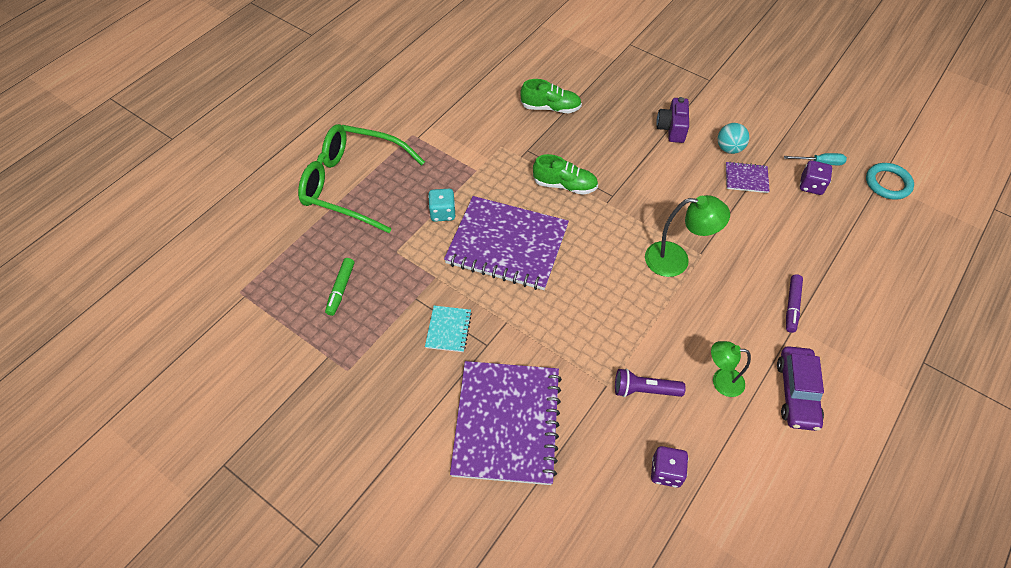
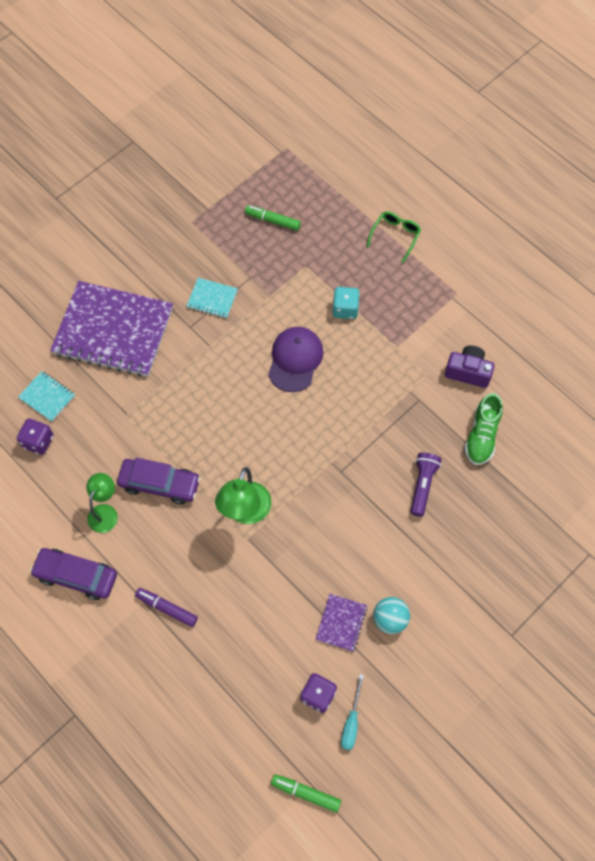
camera: 100 degrees right, 10 degrees up
green glasses [298,124,425,233] -> green glasses [367,211,421,263], size x0.43
purple notebook [444,196,569,290] -> purple cap [268,327,323,392]
green shoe [533,154,598,195] -> none
purple flashlight [615,368,686,397] -> purple flashlight moved to [410,453,442,517]
purple camera [656,97,689,143] -> purple camera moved to [445,345,495,388]
turquoise ring [866,163,914,200] -> green marker [271,774,341,813]
none -> turquoise notebook [18,371,75,422]
none -> purple car [117,458,201,504]

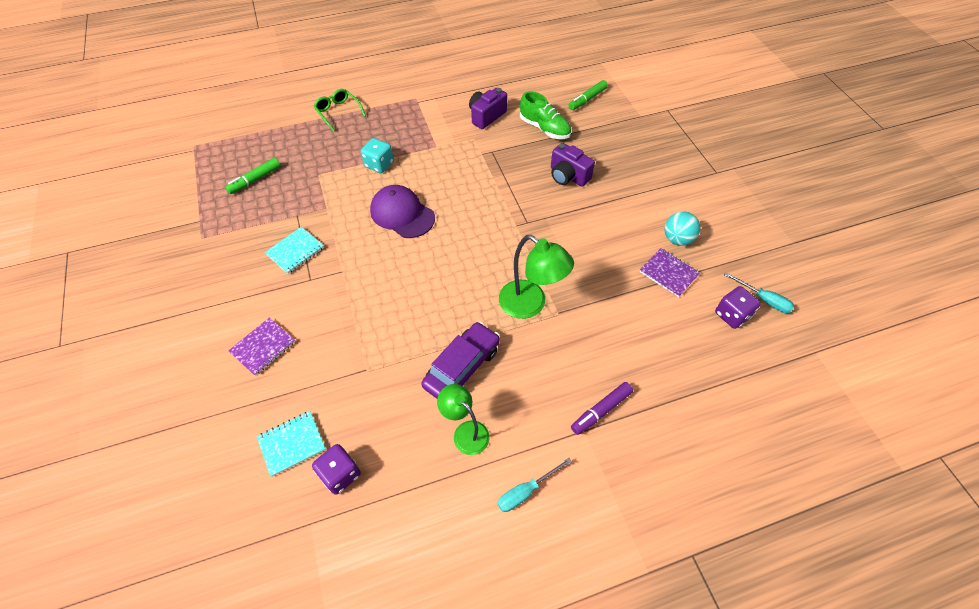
camera: 65 degrees left, 10 degrees down
purple car [30,548,117,600] -> turquoise screwdriver [497,458,572,512]
purple notebook [50,281,173,377] -> purple notebook [228,318,295,376], size x0.43
green marker [271,774,341,813] -> green marker moved to [568,80,608,110]
purple flashlight [410,453,442,517] -> purple camera [551,143,595,187]

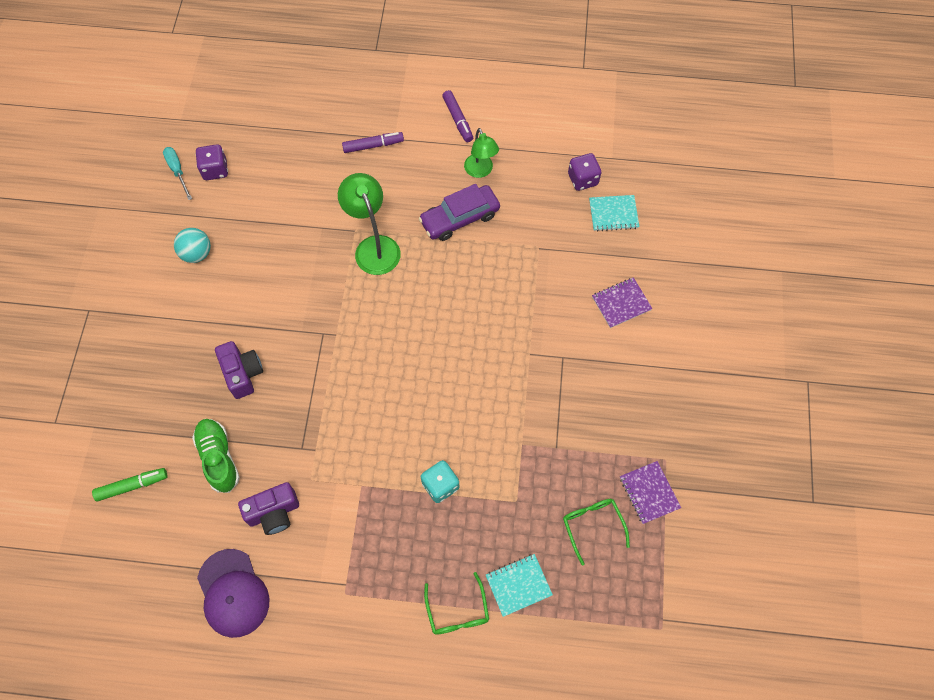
camera: 155 degrees left, 10 degrees up
green marker [225,158,281,194] -> green glasses [563,499,630,565]
turquoise notebook [265,227,324,274] -> turquoise notebook moved to [486,554,553,617]
purple cap [370,185,435,238] -> purple cap moved to [197,549,269,638]
turquoise screwdriver [497,458,572,512] -> purple marker [442,90,473,142]
purple notebook [639,248,700,297] -> purple notebook moved to [620,461,681,524]

